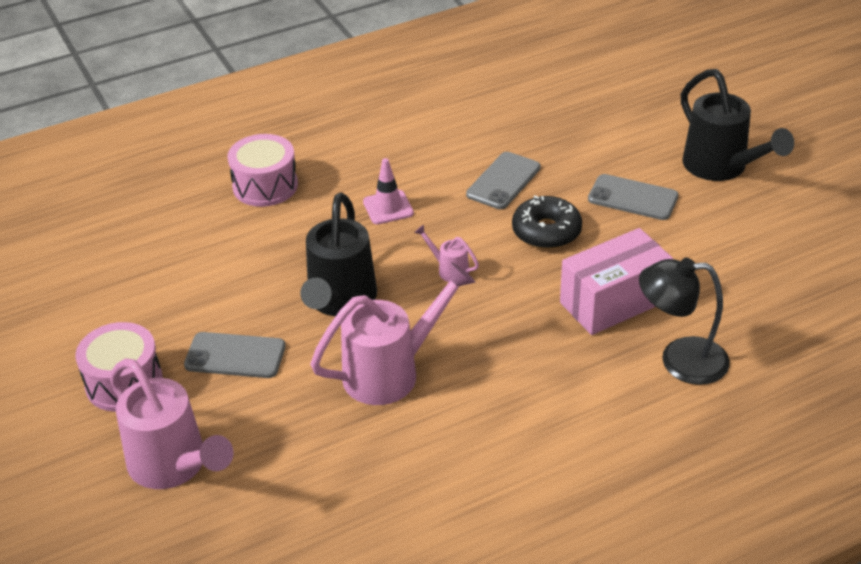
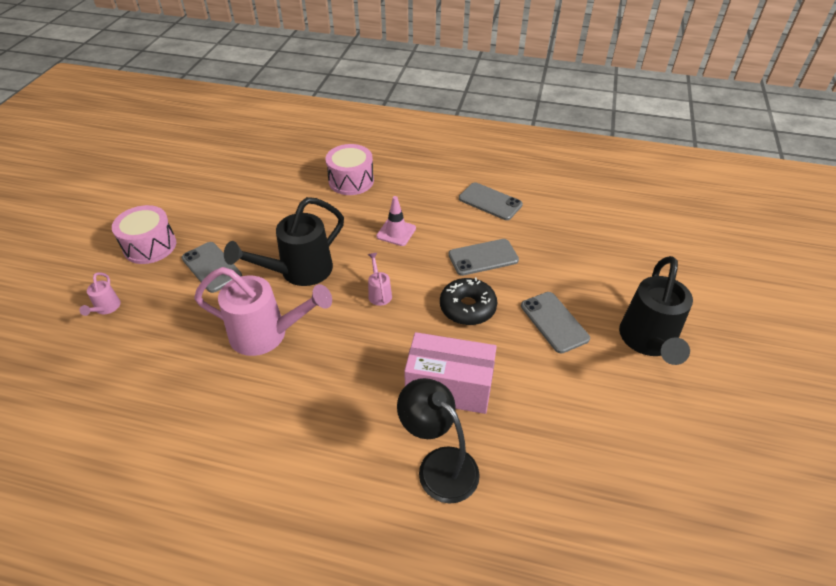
camera: 40 degrees right, 5 degrees up
pink watering can [110,358,234,489] -> pink watering can [79,272,121,316], size x0.45
none -> grey phone [459,182,523,220]

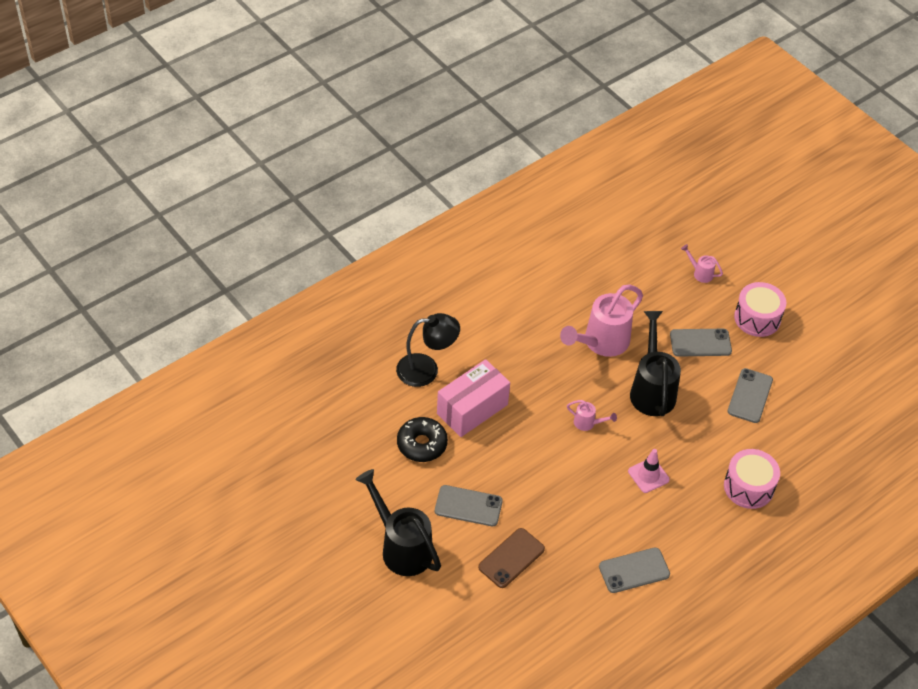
camera: 125 degrees right, 5 degrees up
black donut [440,278,497,325] -> black donut moved to [397,417,448,462]
grey phone [448,239,519,276] -> grey phone moved to [727,368,773,423]
none -> brown phone [478,528,545,588]

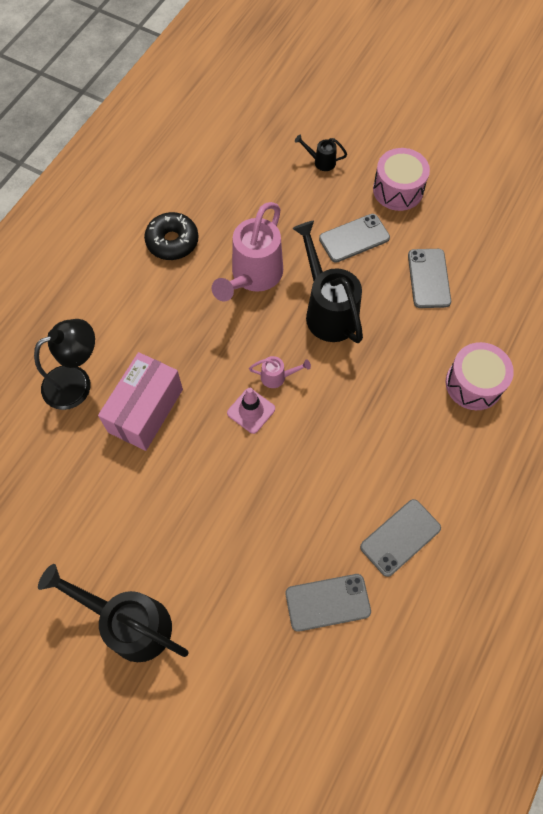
camera: 20 degrees left, 15 degrees up
black donut [397,417,448,462] -> black donut moved to [144,212,198,260]
grey phone [435,485,503,526] -> grey phone moved to [285,574,371,632]
brown phone [478,528,545,588] -> none
pink traffic cone [628,449,670,493] -> pink traffic cone moved to [227,388,275,434]
pink watering can [681,244,723,283] -> black watering can [295,134,347,171]

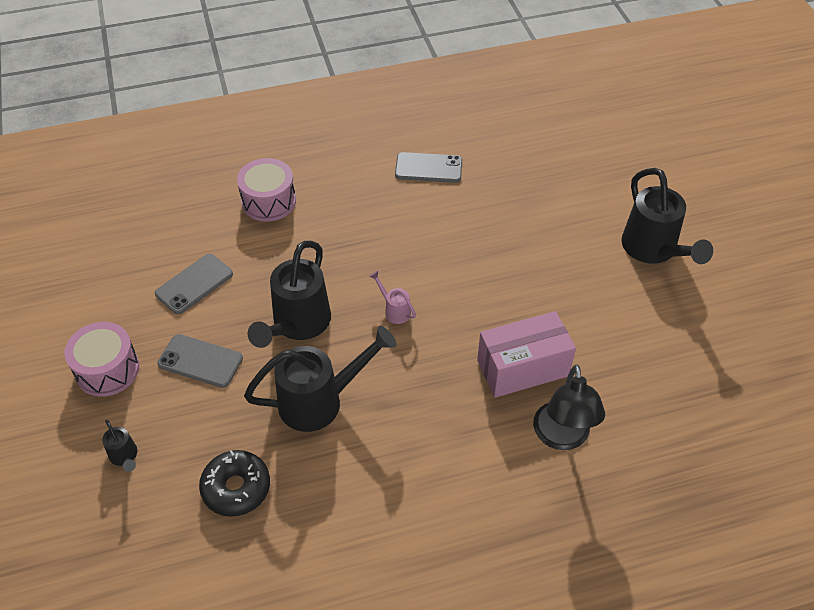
camera: 135 degrees left, 15 degrees down
black lamp [34,319,95,410] -> black lamp turned 105 degrees counterclockwise [533,364,605,450]
black donut [144,212,198,260] -> black donut moved to [199,450,270,517]
pink watering can [212,202,283,301] -> black watering can [244,326,397,432]
pink traffic cone [227,388,275,434] -> none
grey phone [285,574,371,632] -> none

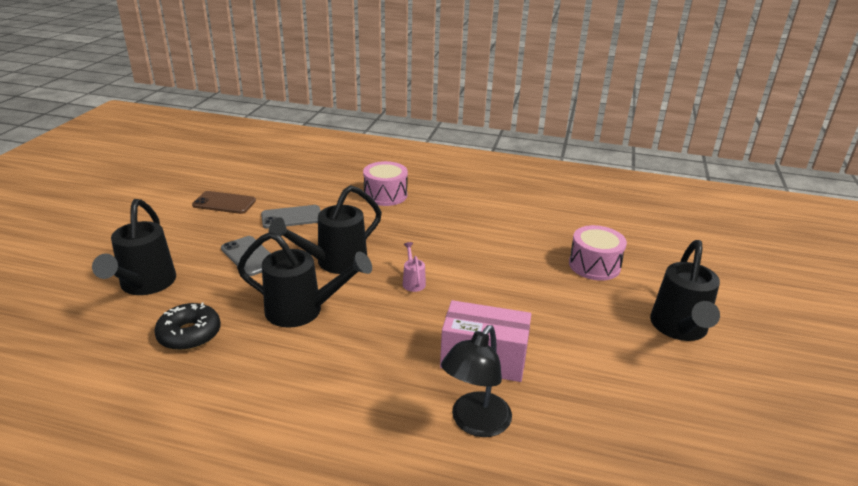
camera: 30 degrees right, 20 degrees down
pink drum [64,322,139,396] -> pink drum moved to [569,225,627,281]
black watering can [102,420,137,472] -> black watering can [92,199,176,295], size x2.23
grey phone [395,152,462,183] -> none
none -> brown phone [192,191,256,214]

